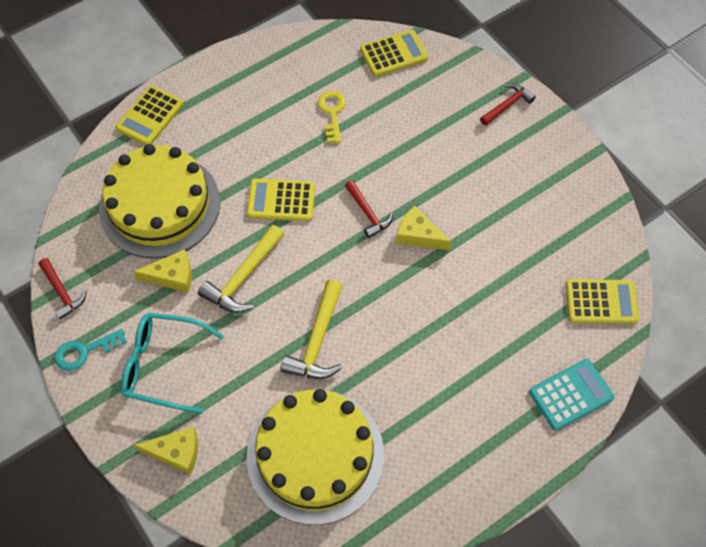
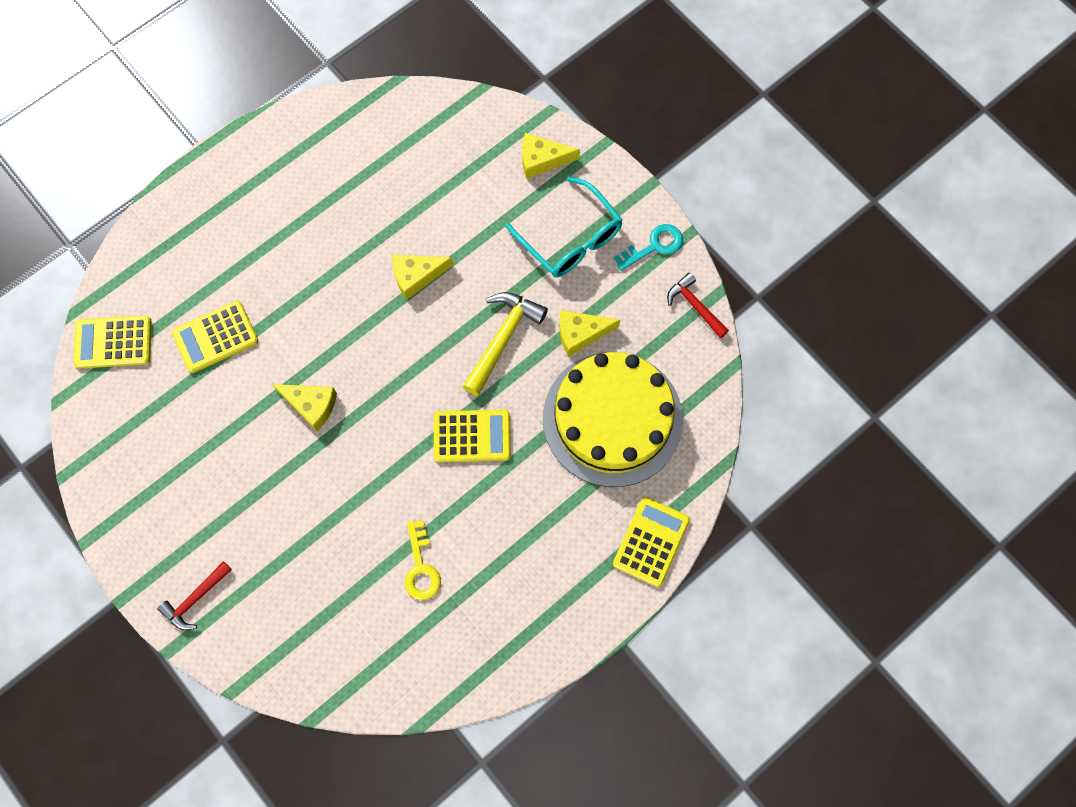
camera: 175 degrees right, 10 degrees up
turquoise glasses [121,313,224,414] -> turquoise glasses turned 45 degrees clockwise [505,176,623,278]
yellow cake [247,389,384,525] -> none
yellow hammer [281,280,342,379] -> yellow cheese [392,255,453,300]
red hammer [345,180,393,238] -> none
yellow calculator [360,30,428,77] -> yellow calculator moved to [172,301,258,373]
turquoise calculator [529,359,614,431] -> none

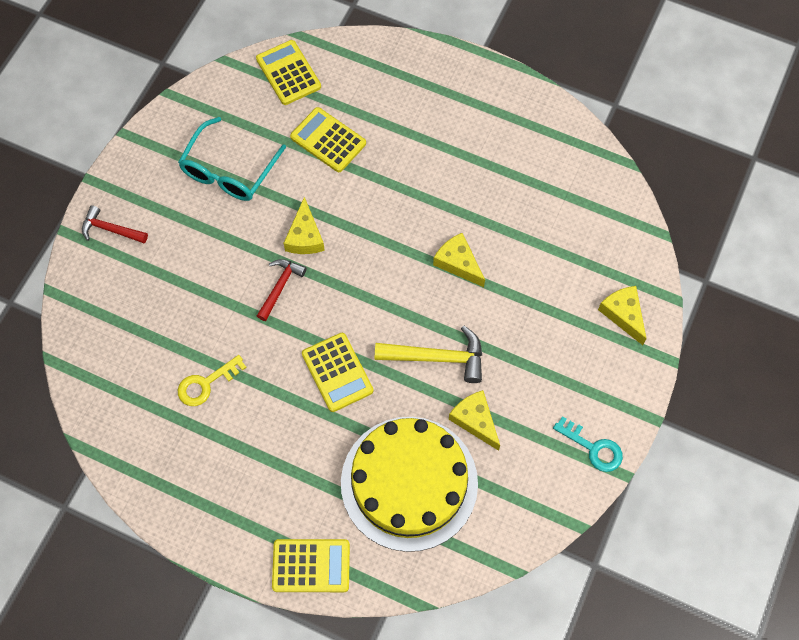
camera: 65 degrees right, 5 degrees down
turquoise glasses [505,176,623,278] -> turquoise glasses moved to [178,117,286,201]
red hammer [667,272,729,338] -> red hammer moved to [257,259,307,321]

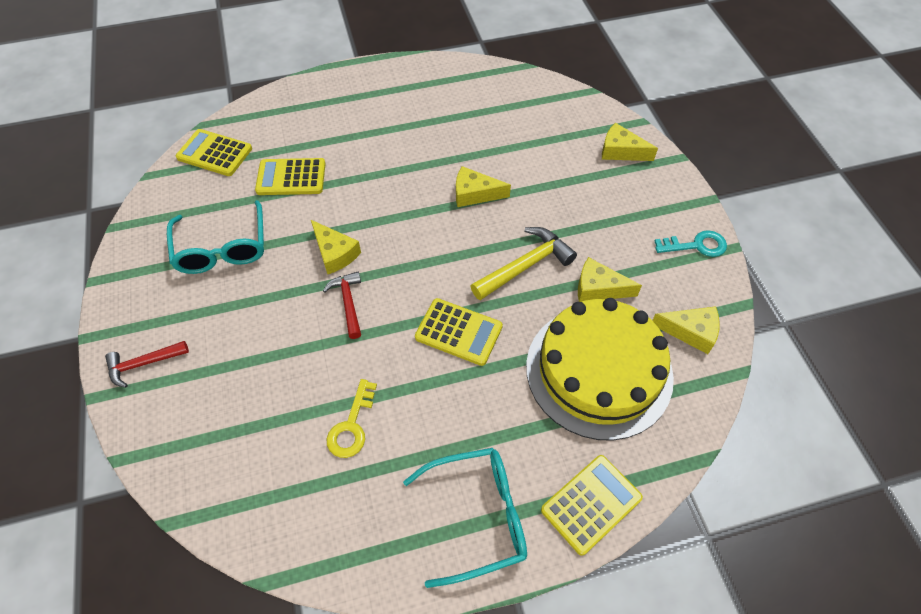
camera: 40 degrees left, 10 degrees down
none -> turquoise glasses [403,448,527,588]
none -> yellow cheese [652,306,720,354]

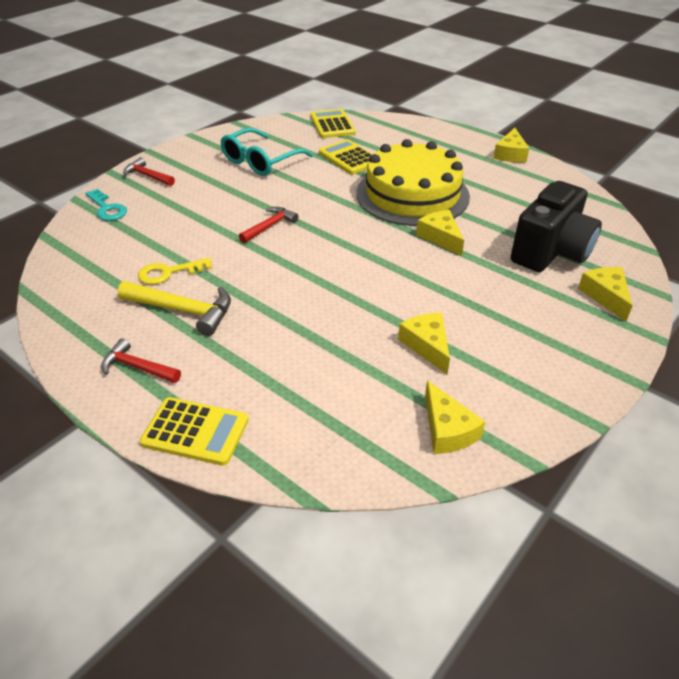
camera: 55 degrees right, 15 degrees down
yellow cheese [311,220,361,274] -> yellow cheese moved to [493,128,529,163]
turquoise glasses [403,448,527,588] -> red hammer [101,338,181,383]
yellow calculator [415,298,503,366] -> none
yellow hammer [471,227,577,300] -> yellow hammer moved to [118,281,231,336]
yellow cake [526,298,674,441] -> yellow cake moved to [356,139,470,226]
turquoise key [655,230,727,257] -> turquoise key moved to [85,189,127,221]
none -> black camera [511,181,602,272]

